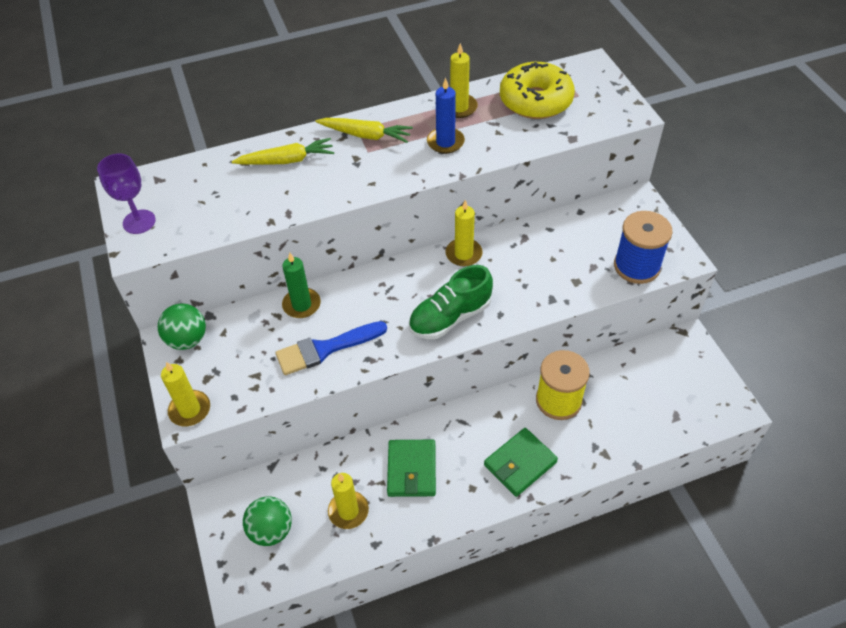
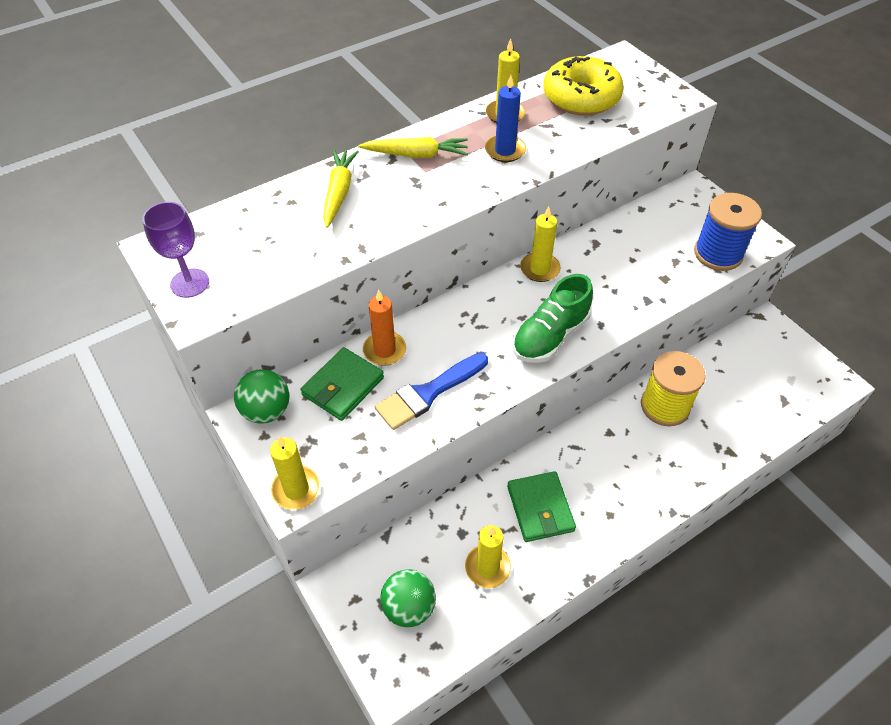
camera: 15 degrees left, 0 degrees up
yellow carrot [232,138,334,165] -> yellow carrot turned 60 degrees counterclockwise [323,150,359,228]
green candle [282,253,321,318] -> orange candle [363,290,406,366]
green wallet [484,428,558,497] -> green wallet moved to [301,347,384,421]

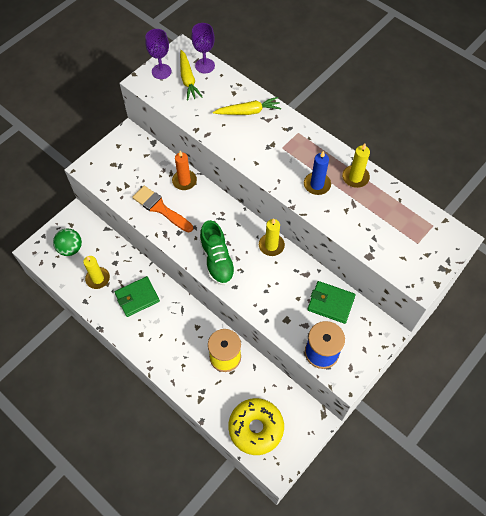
camera: 75 degrees right, 10 degrees up
green ball [234,369,289,424] -> none
yellow candle [270,436,321,510] -> none
green wallet [301,347,384,421] -> green wallet moved to [307,281,356,324]
yellow carrot [358,137,468,158] -> yellow carrot moved to [180,50,202,101]
blue brush [375,353,488,430] -> orange brush [132,186,193,232]
green shoe [513,274,593,363] -> green shoe turned 135 degrees counterclockwise [200,220,236,285]
yellow donut [543,56,624,116] -> yellow donut moved to [228,398,284,455]
none -> purple goblet [191,23,215,74]

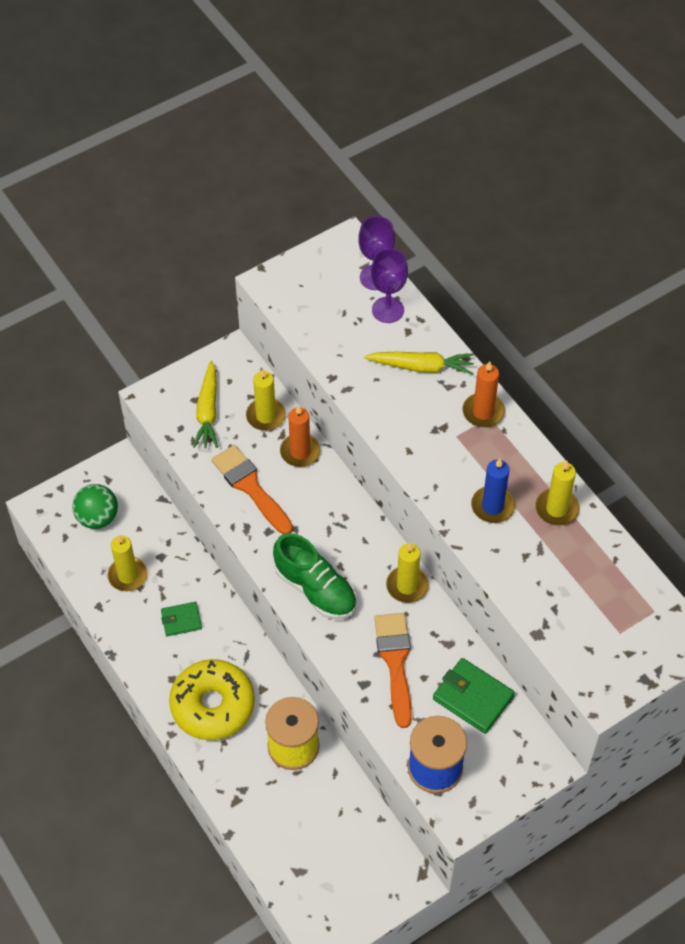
camera: 15 degrees right, 5 degrees down
green wallet [115,276,160,317] -> green wallet [161,602,202,636], size x0.62
purple goblet [145,29,171,79] -> purple goblet moved to [371,249,408,323]
yellow carrot [180,50,202,101] -> yellow carrot moved to [193,361,218,448]
green shoe [200,220,236,285] -> green shoe turned 45 degrees counterclockwise [273,533,357,619]
yellow donut [228,398,284,455] -> yellow donut moved to [169,659,255,740]
none -> yellow candle [246,369,286,431]
none -> orange brush [374,613,412,728]
none -> orange candle [463,361,505,427]

